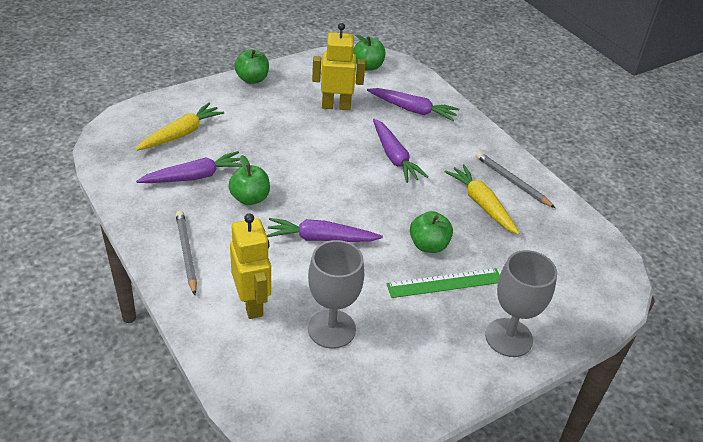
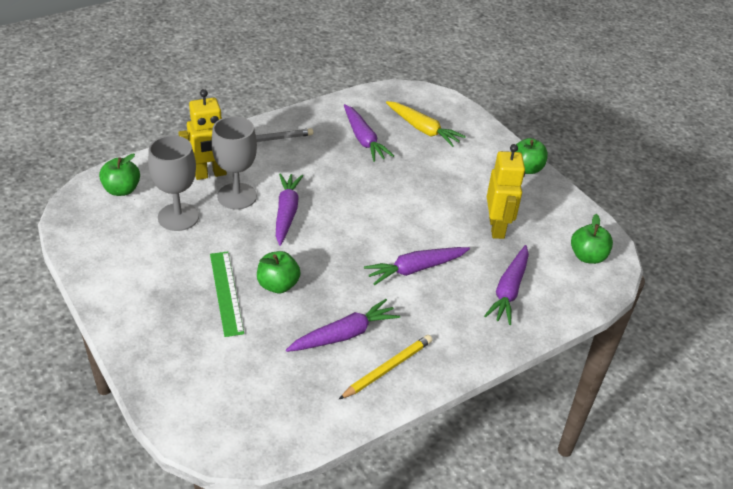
camera: 90 degrees right, 0 degrees up
green apple [228,155,270,205] -> green apple moved to [99,153,140,196]
yellow carrot [445,164,520,235] -> purple carrot [286,299,400,352]
grey pencil [476,152,555,208] -> yellow pencil [339,335,432,399]
grey goblet [485,250,557,357] -> grey goblet moved to [211,116,257,209]

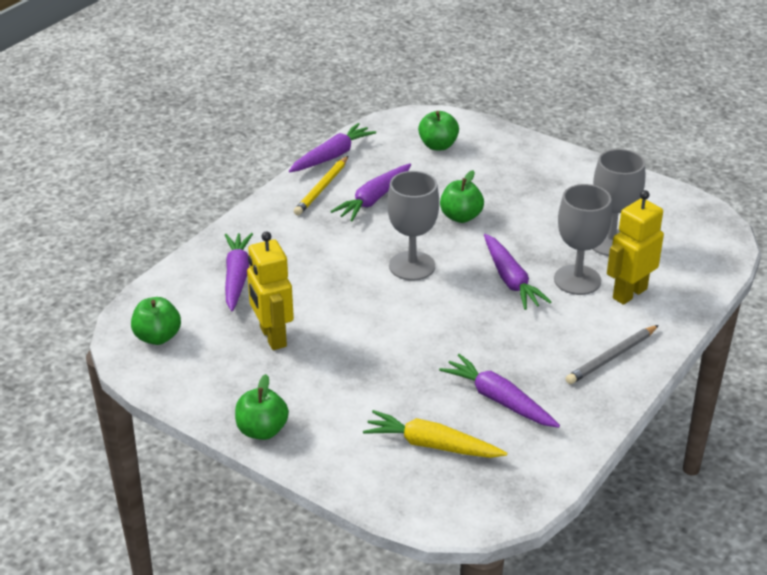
camera: 160 degrees right, 5 degrees down
green apple [99,153,140,196] -> green apple moved to [418,111,459,150]
green ruler [210,251,244,337] -> none
purple carrot [364,247,470,285] -> purple carrot moved to [289,123,376,172]
none -> grey goblet [387,171,439,281]

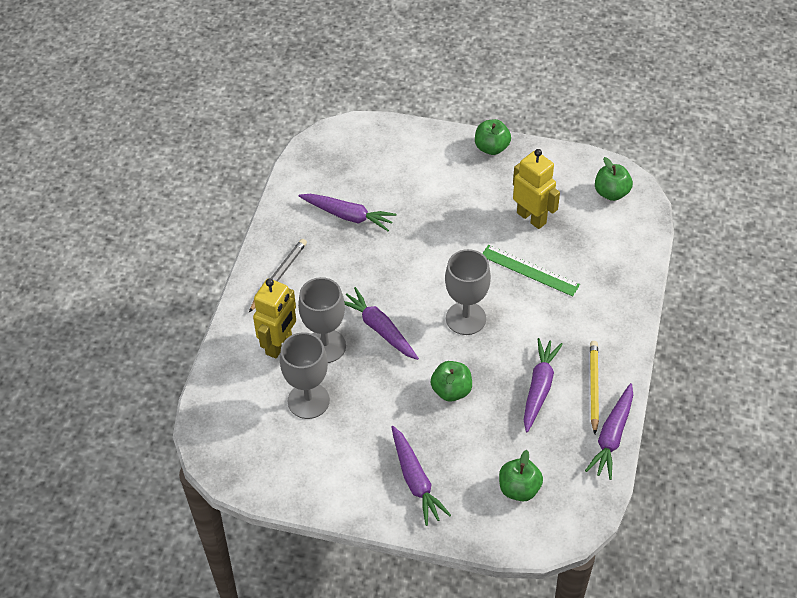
camera: 160 degrees right, 15 degrees up
purple carrot [225,233,253,311] -> purple carrot moved to [392,426,451,526]
yellow carrot [363,410,507,458] -> none
none -> green ruler [482,245,580,296]

